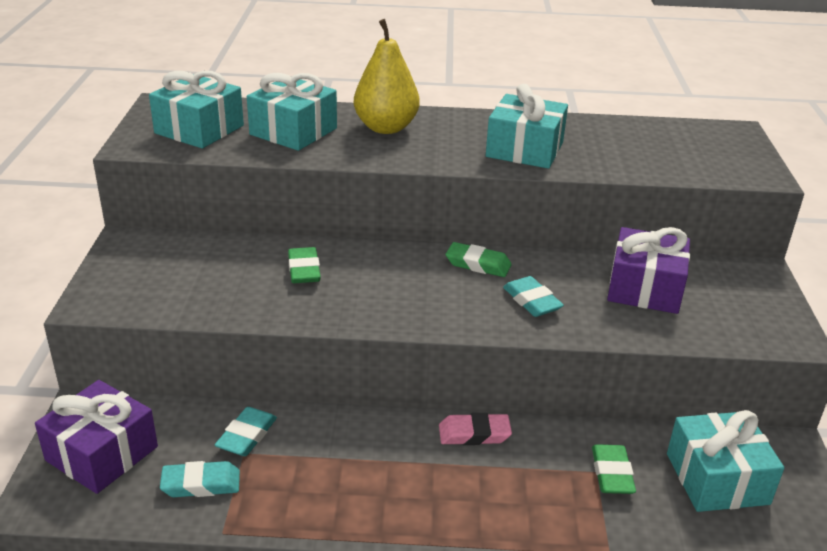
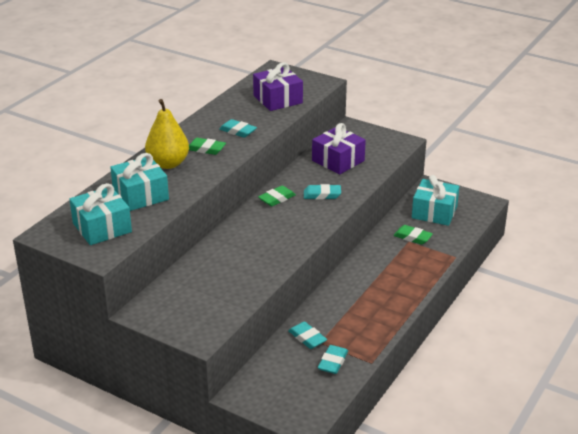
camera: 60 degrees left, 0 degrees up
purple gift [35,380,158,494] -> purple gift moved to [253,62,303,111]
green eraser [288,247,321,283] -> green eraser moved to [189,138,226,155]
pink eraser [439,413,512,445] -> none
turquoise gift [486,84,568,169] -> turquoise eraser [219,119,257,138]

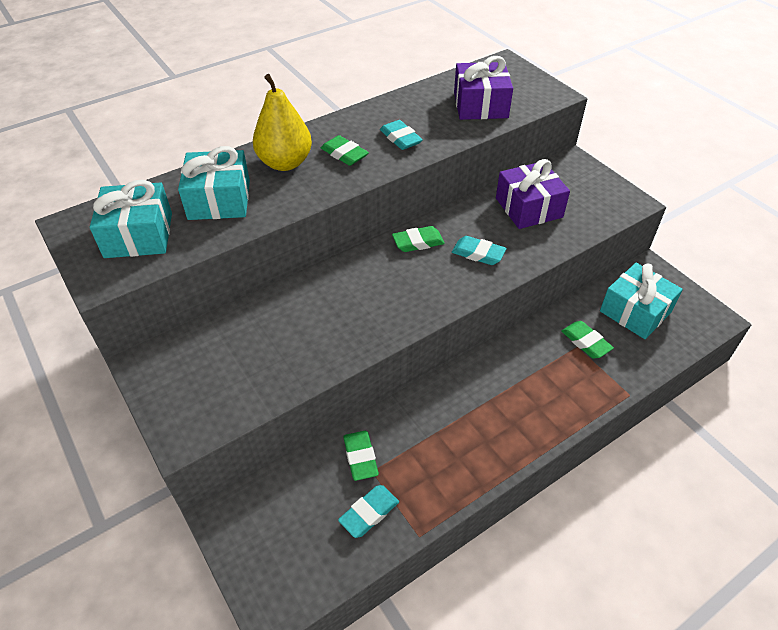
camera: 25 degrees right, 15 degrees up
turquoise eraser [288,322,327,349] -> green eraser [343,431,379,481]

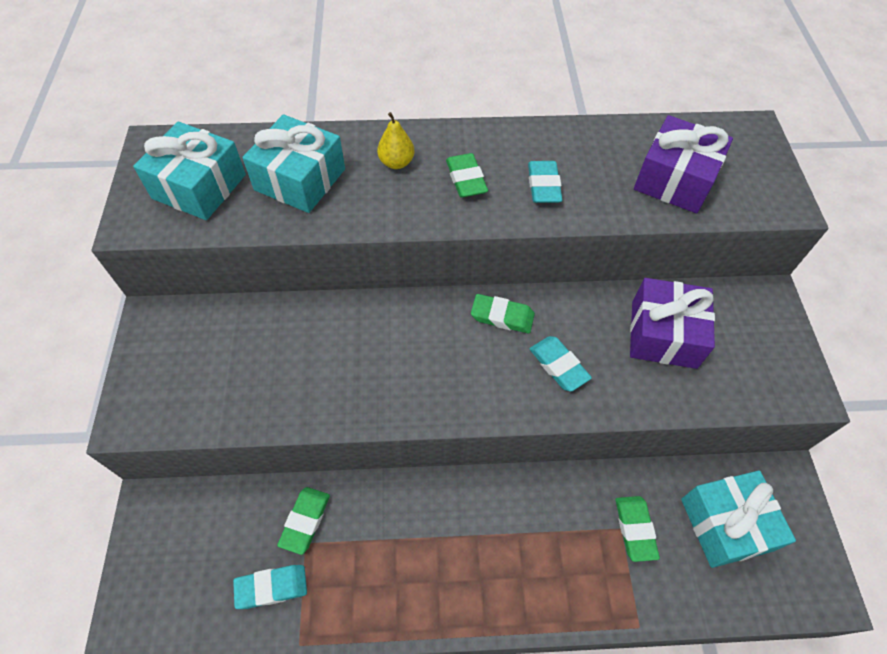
camera: 30 degrees right, 10 degrees up
yellow pear [253,74,312,171] -> yellow pear [377,112,414,169], size x0.53

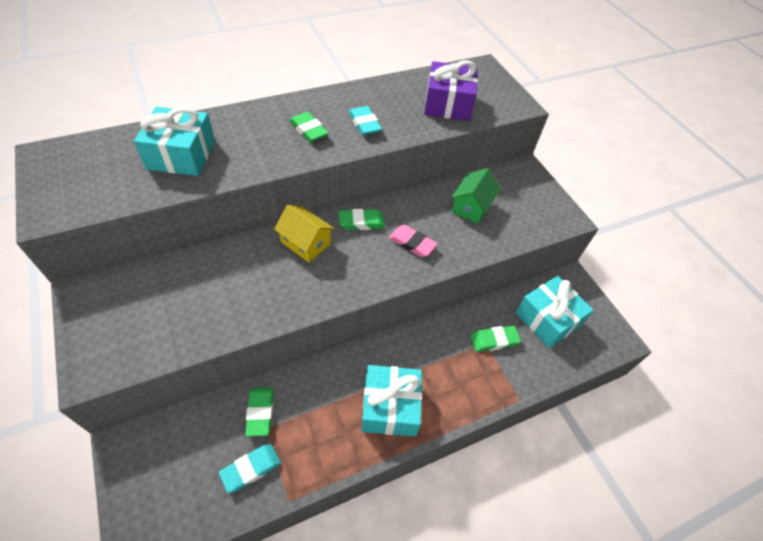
camera: 25 degrees left, 5 degrees down
turquoise gift [133,121,246,220] -> turquoise gift moved to [361,365,422,437]
yellow pear [377,112,414,169] -> none
turquoise eraser [530,336,592,392] -> pink eraser [388,225,438,257]
green eraser [616,496,660,562] -> green eraser turned 75 degrees counterclockwise [471,326,521,352]
purple gift [630,278,715,369] -> green house [451,168,501,224]
none -> yellow house [274,205,335,263]

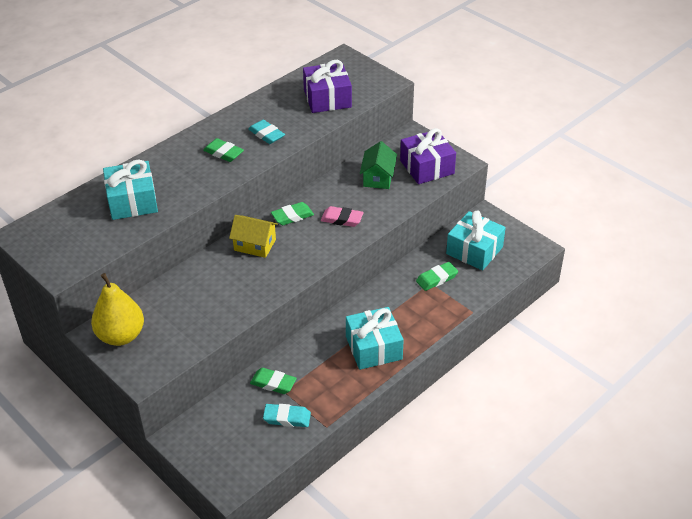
camera: 15 degrees left, 10 degrees down
turquoise eraser [219,444,281,493] -> turquoise eraser turned 60 degrees clockwise [263,404,311,427]
green eraser [245,387,274,436] -> green eraser turned 45 degrees counterclockwise [250,368,297,394]
none -> yellow pear [91,273,144,346]
none -> purple gift [400,128,456,184]

